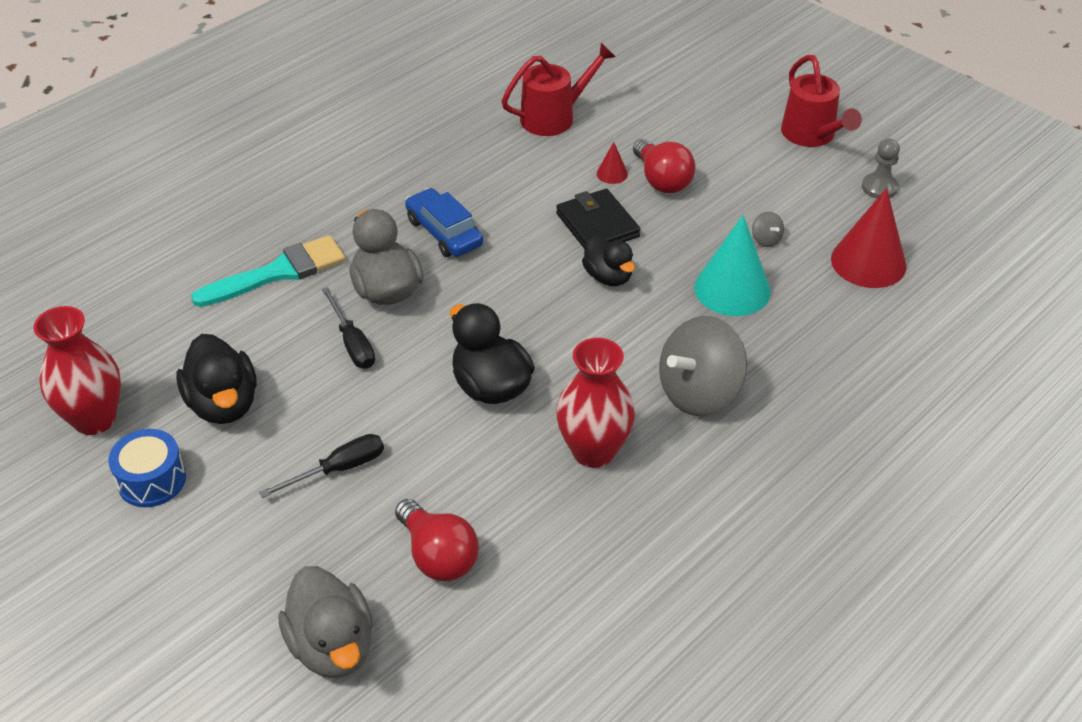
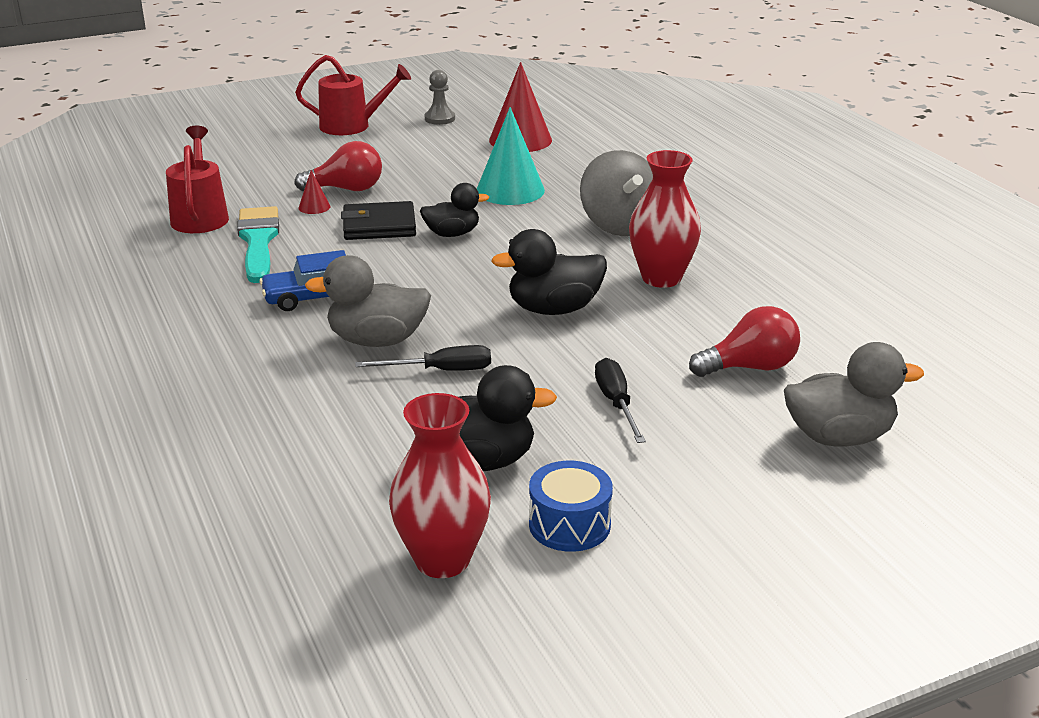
camera: 70 degrees left, 15 degrees down
turquoise brush [191,235,346,307] -> turquoise brush moved to [237,206,279,283]
grey spinning top [752,212,784,247] -> none

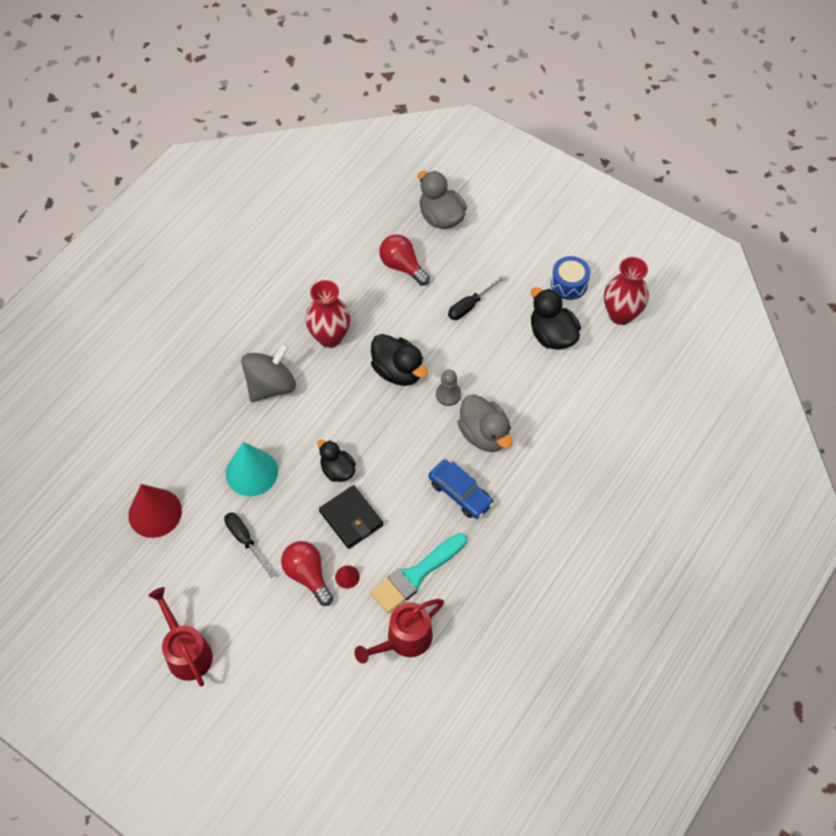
camera: 120 degrees left, 30 degrees up
black screwdriver [355,345,491,371] -> black screwdriver moved to [224,512,275,578]
grey pawn [425,70,455,125] -> grey pawn moved to [436,370,461,406]

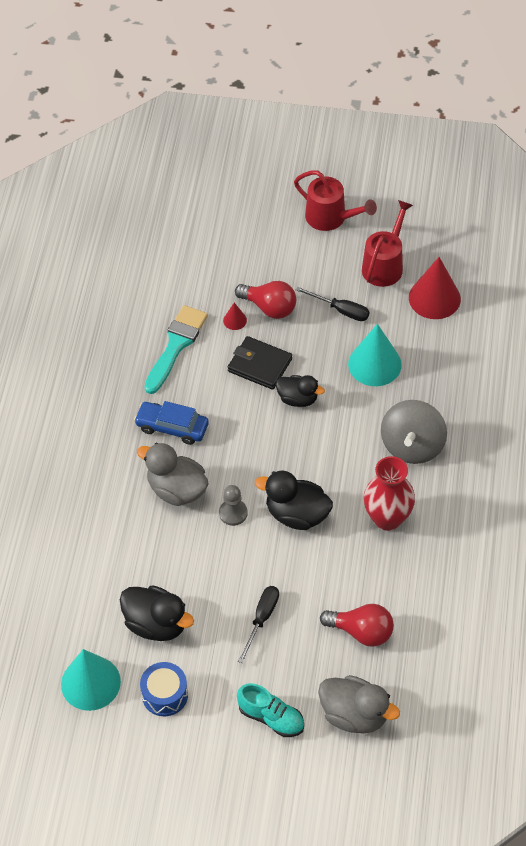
camera: 155 degrees right, 5 degrees down
red watering can [355,599,444,664] -> red watering can moved to [362,200,413,287]
red vase [604,257,649,325] -> turquoise cone [61,649,121,711]
none -> turquoise shoe [237,683,304,737]

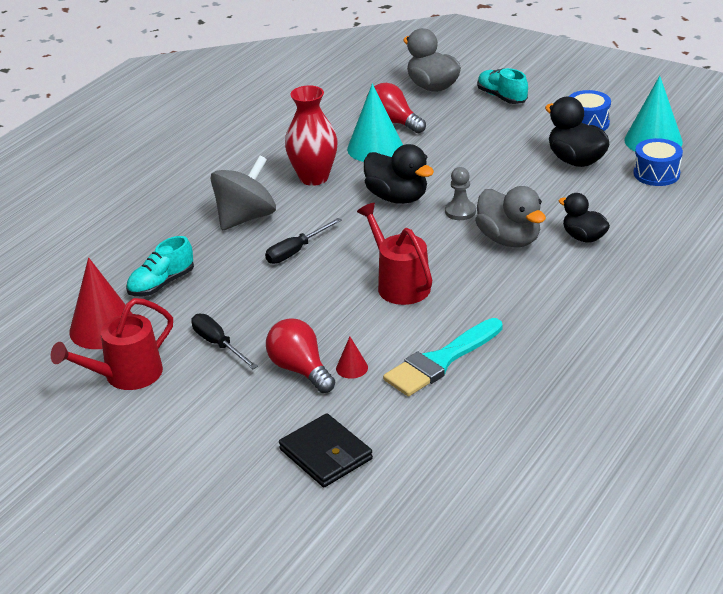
camera: 155 degrees left, 20 degrees down
blue car [134,401,209,445] -> none
black wallet [228,336,292,390] -> black wallet moved to [279,413,373,487]
black screwdriver [238,586,279,663] -> black screwdriver moved to [265,218,342,264]
black duck [276,375,325,407] -> black duck moved to [559,193,610,243]
red watering can [294,171,377,231] -> red watering can moved to [357,203,432,305]
turquoise cone [348,324,402,386] -> turquoise cone moved to [347,84,403,162]
none -> turquoise shoe [126,236,194,296]
none -> blue drum [633,138,683,186]

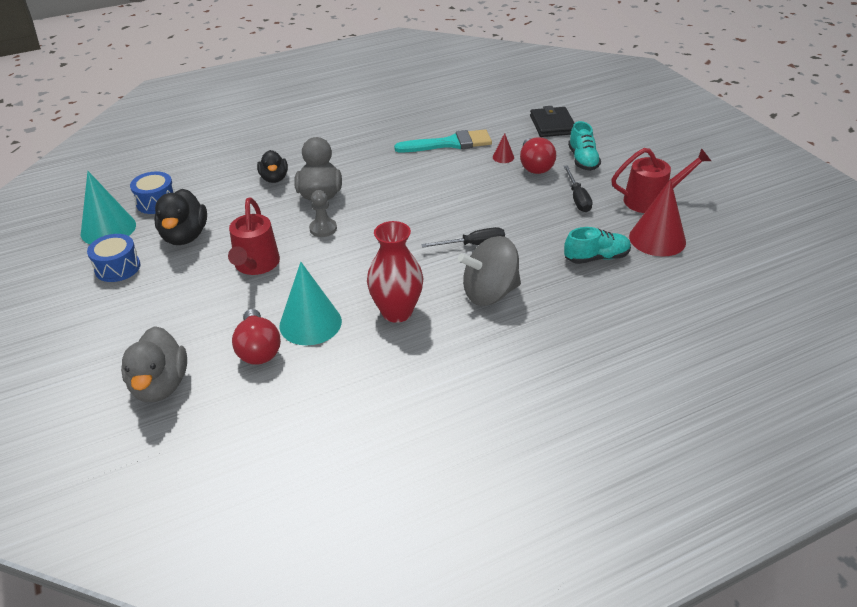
camera: 150 degrees left, 5 degrees up
red watering can [357,203,432,305] -> red watering can moved to [228,197,280,275]
black duck [364,144,434,204] -> none
turquoise shoe [477,68,528,104] -> turquoise shoe moved to [568,121,601,171]

